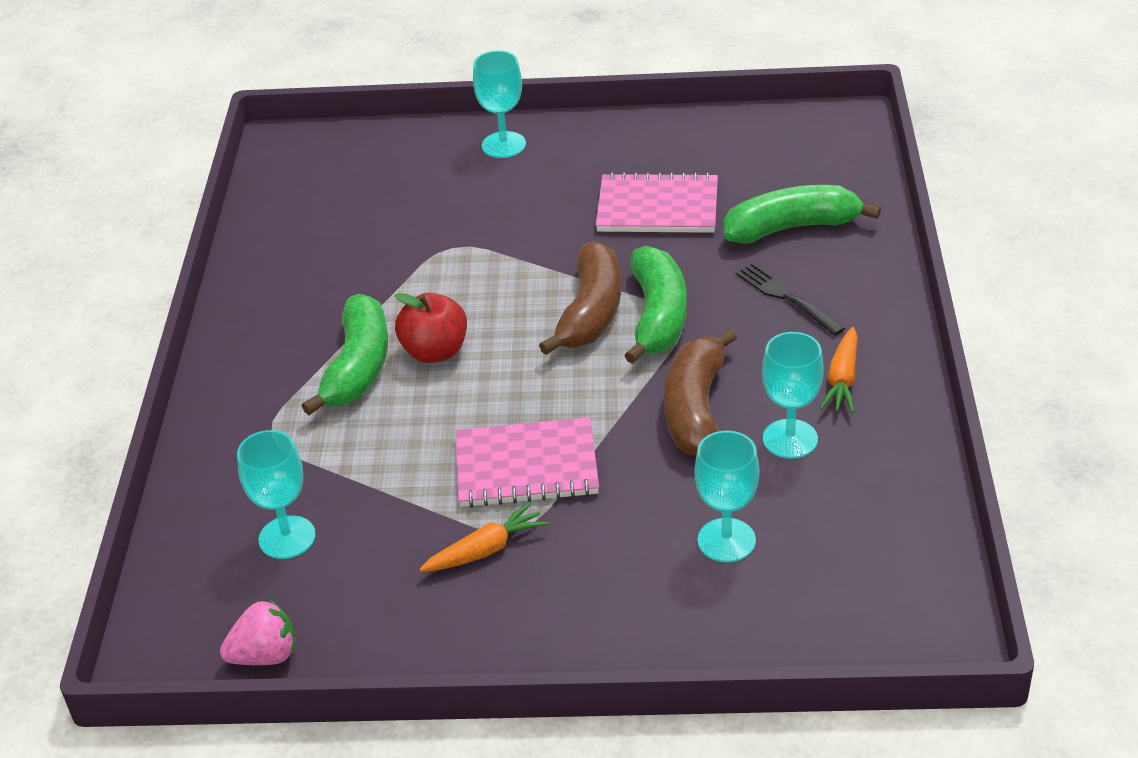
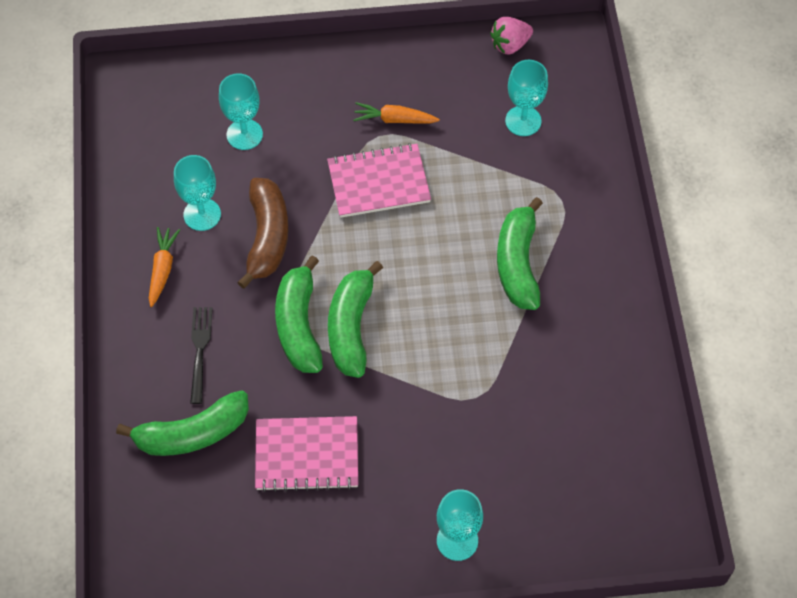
camera: 170 degrees right, 20 degrees up
red apple [395,293,467,363] -> none
orange carrot [419,502,548,572] -> orange carrot turned 45 degrees clockwise [353,102,440,124]
brown banana [539,241,621,355] -> green banana [328,261,383,378]
black fork [736,262,845,336] -> black fork turned 135 degrees counterclockwise [190,307,212,404]

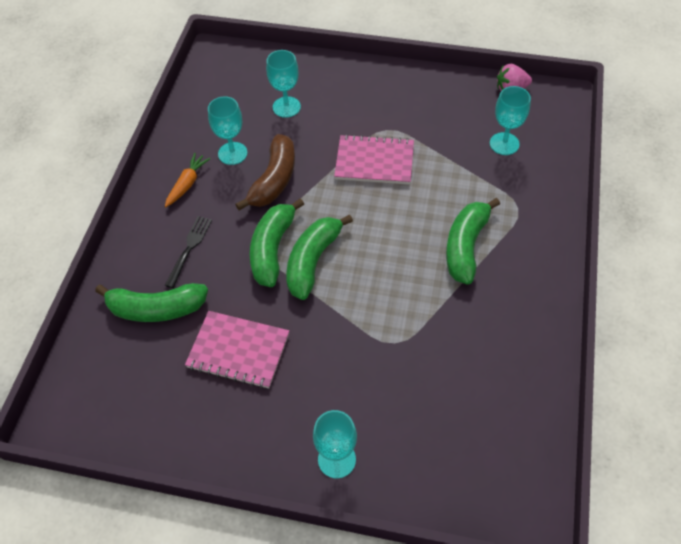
camera: 20 degrees right, 5 degrees down
orange carrot [353,102,440,124] -> none

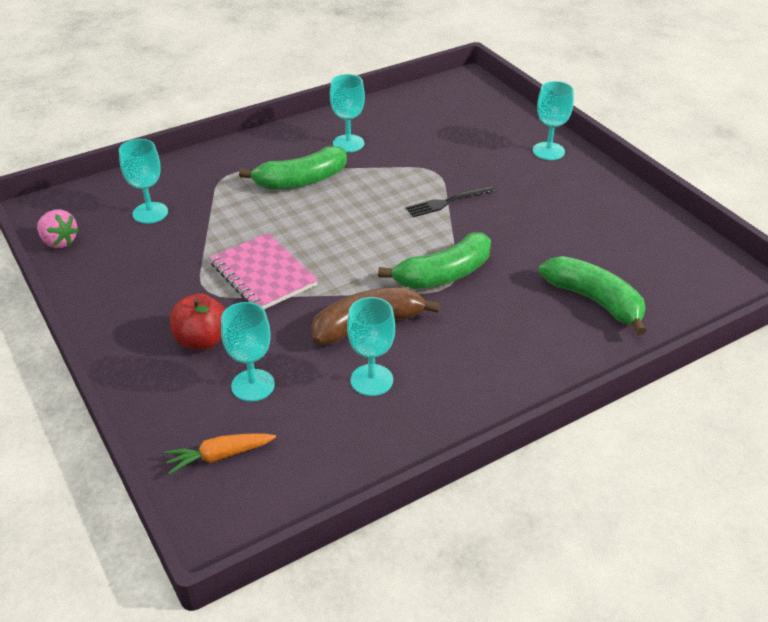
camera: 135 degrees left, 15 degrees down
orange carrot [165,153,211,207] -> orange carrot moved to [164,433,276,474]
black fork [165,216,212,288] -> black fork moved to [406,186,494,217]
pink notebook [185,311,289,389] -> none
green banana [286,214,353,300] -> none
none -> red apple [170,293,226,350]
none -> turquoise goblet [330,74,365,152]

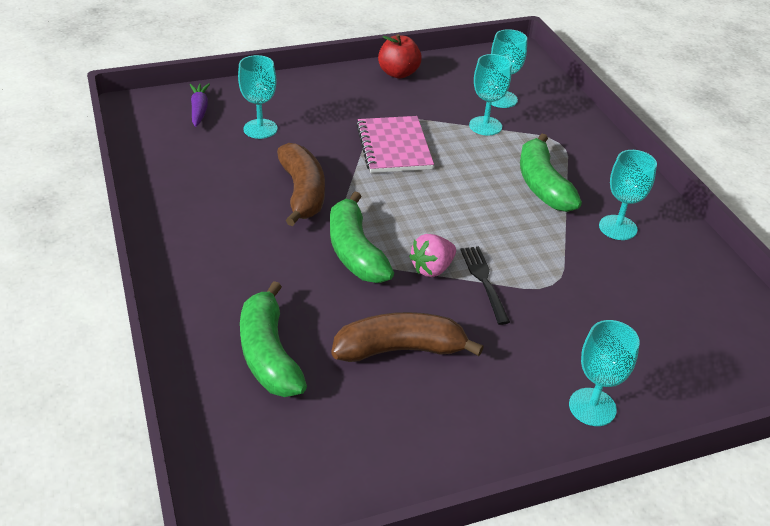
camera: 100 degrees right, 0 degrees up
pink strawberry [37,209,79,248] -> pink strawberry moved to [409,234,456,277]
orange carrot [164,433,276,474] -> purple carrot [190,83,210,127]
red apple [170,293,226,350] -> red apple moved to [378,34,422,79]
pink notebook [210,233,318,309] -> pink notebook turned 75 degrees counterclockwise [356,116,434,173]
turquoise goblet [347,297,395,396] -> turquoise goblet moved to [469,54,511,136]
green banana [539,256,647,335] -> green banana turned 105 degrees clockwise [240,281,307,397]
none -> brown banana [331,312,484,362]

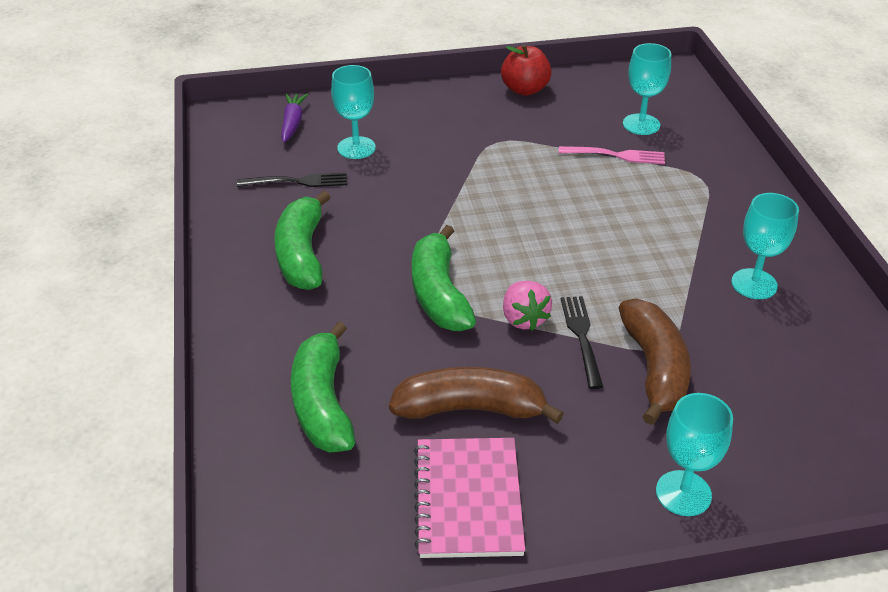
camera: 10 degrees right, 0 degrees up
brown banana [277,143,325,226] -> brown banana moved to [619,298,691,425]
pink notebook [356,116,434,173] -> pink notebook moved to [414,438,525,558]
pink strawberry [409,234,456,277] -> pink strawberry turned 75 degrees counterclockwise [503,281,552,331]
turquoise goblet [469,54,511,136] -> pink fork [559,146,665,164]
green banana [520,134,582,212] -> green banana moved to [274,191,331,290]
none -> black fork [237,172,347,187]

